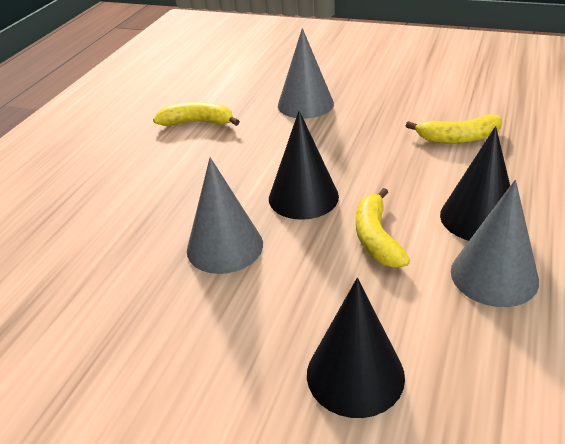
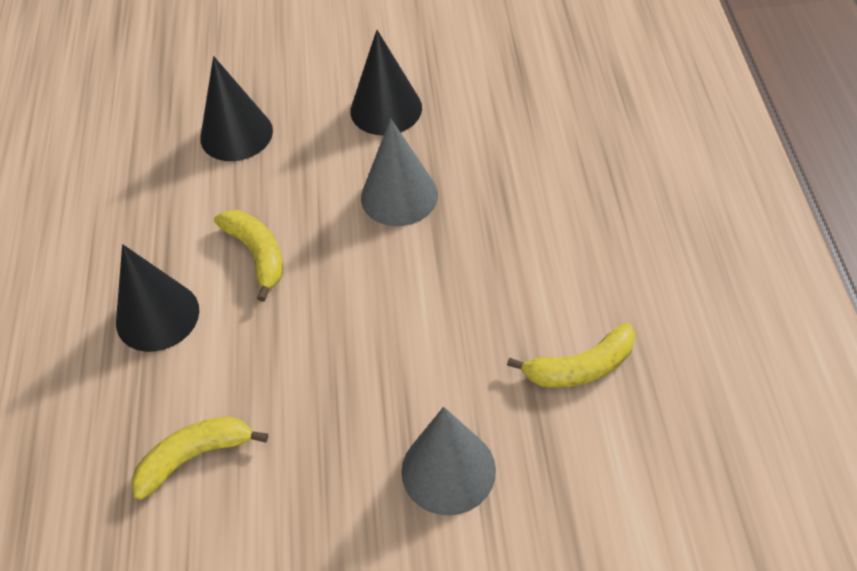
camera: 155 degrees right, 15 degrees up
black cone [269,111,339,220] -> black cone moved to [350,30,422,136]
grey cone [451,180,539,307] -> none

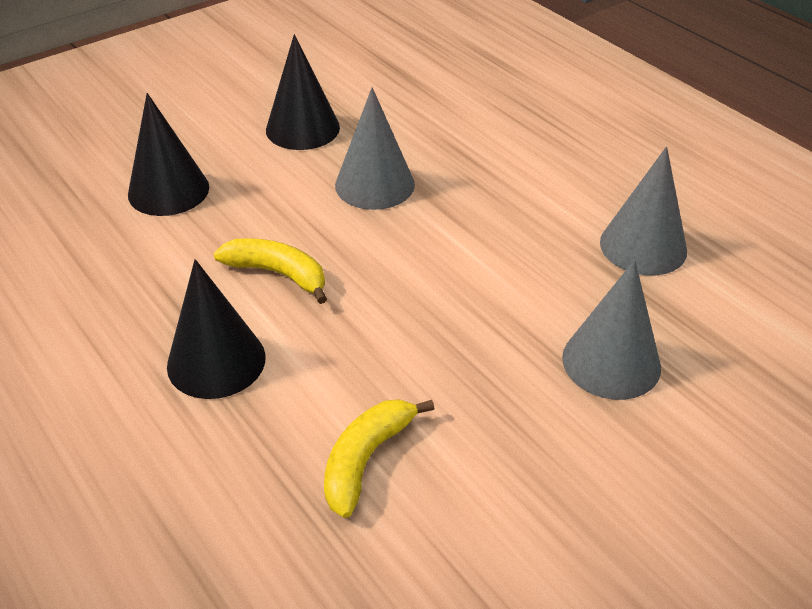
camera: 35 degrees left, 10 degrees down
yellow banana [507,323,635,388] -> grey cone [600,146,687,275]

